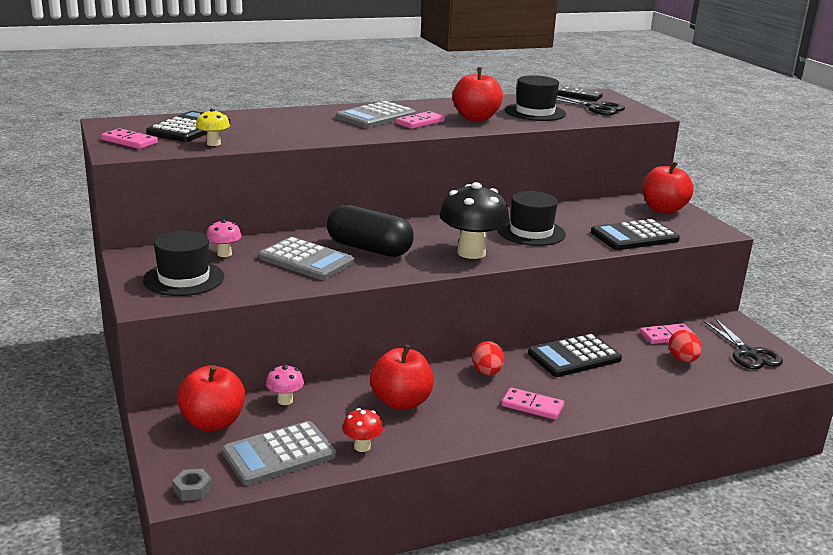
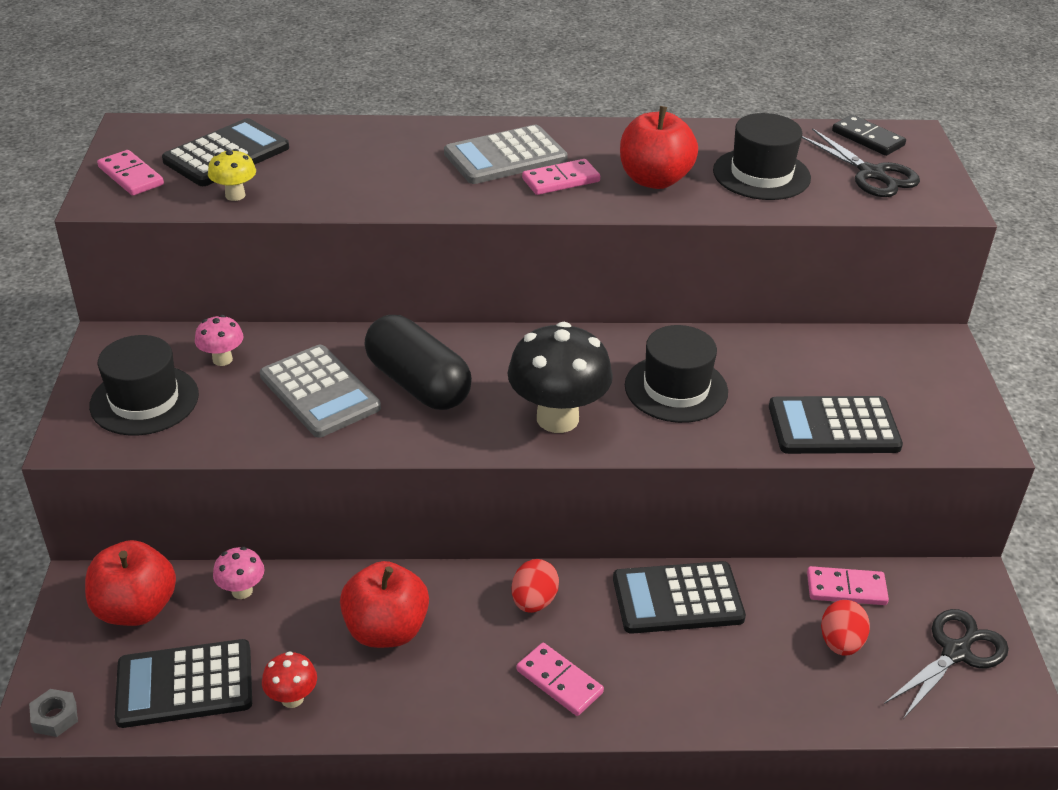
camera: 20 degrees right, 15 degrees up
grey calculator [222,421,336,485] -> black calculator [115,639,252,728]
red apple [642,162,693,214] -> none
black scissors [703,318,783,369] -> black scissors turned 135 degrees counterclockwise [884,609,1009,719]

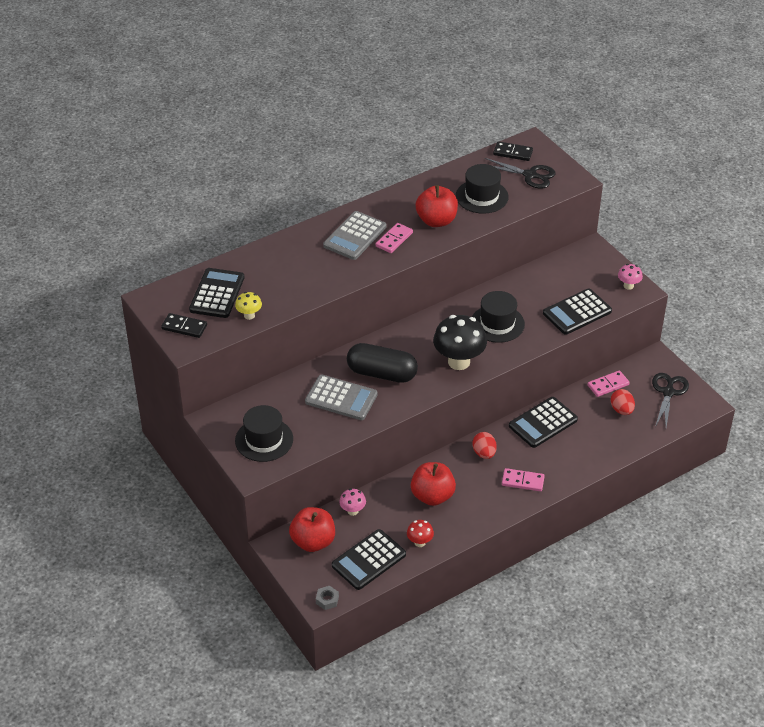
camera: 30 degrees left, 5 degrees up
pink domino [97,150,164,196] -> black domino [161,313,207,338]
pink mushroom [195,315,244,366] -> pink mushroom moved to [618,264,643,290]

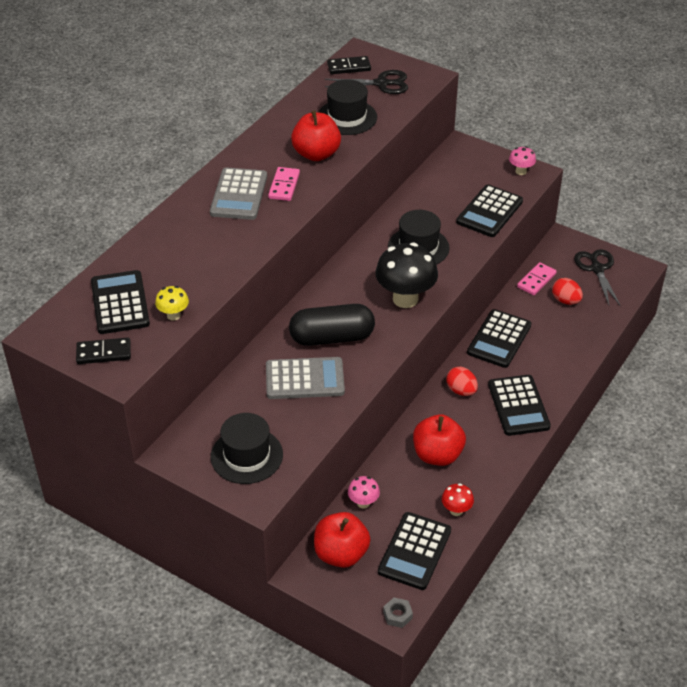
camera: 25 degrees left, 0 degrees up
pink domino [502,468,545,491] -> black calculator [488,375,551,436]

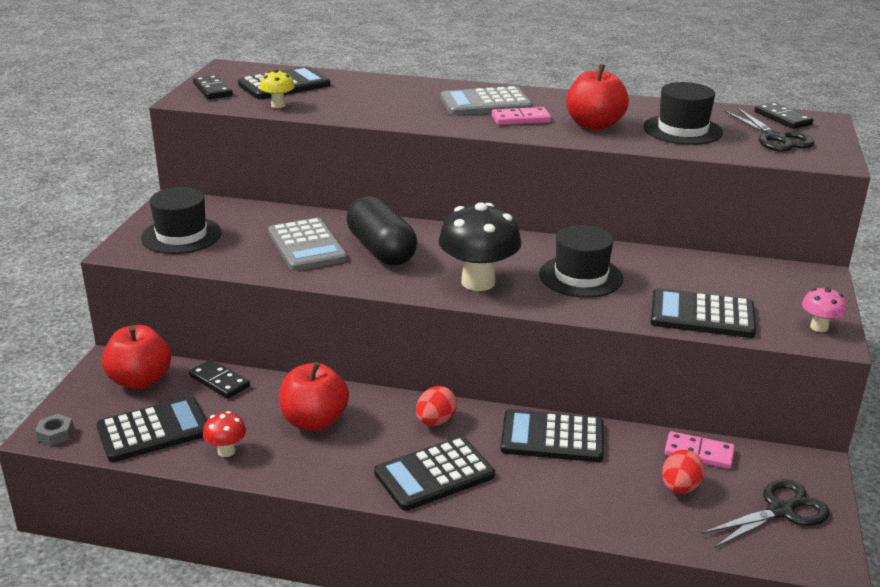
camera: 70 degrees right, 15 degrees down
pink mushroom [348,476,380,508] -> black domino [189,359,250,399]
black calculator [378,512,451,590] -> black calculator turned 150 degrees clockwise [97,396,207,462]

